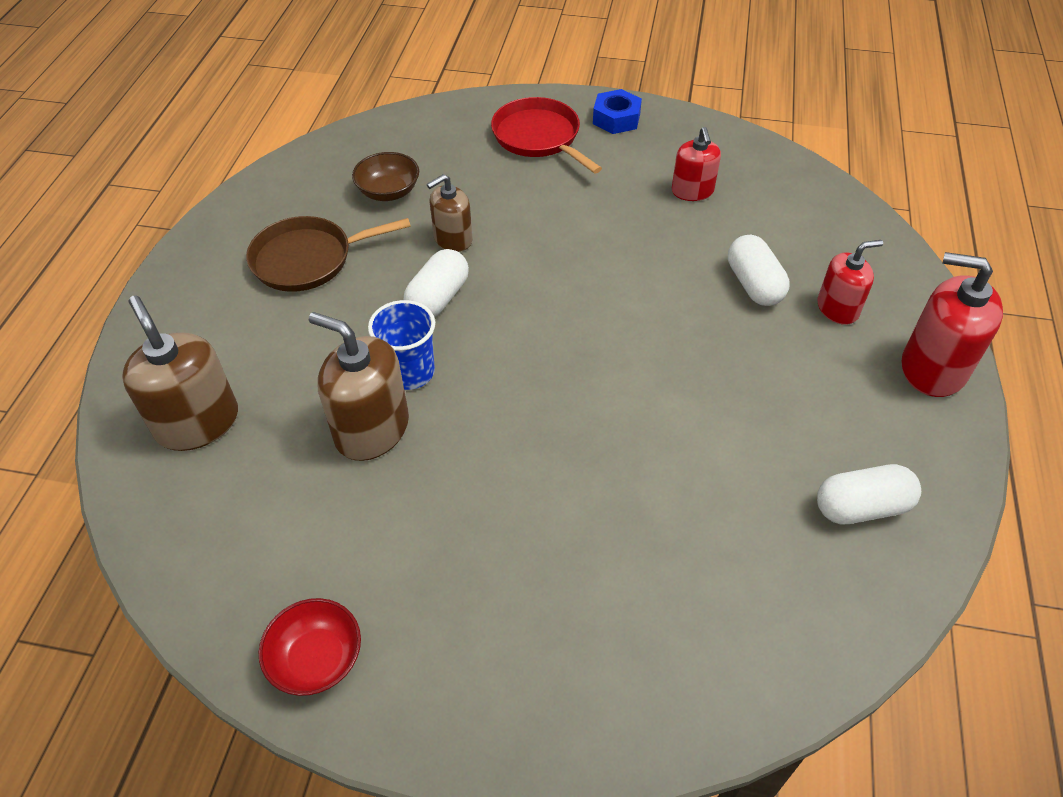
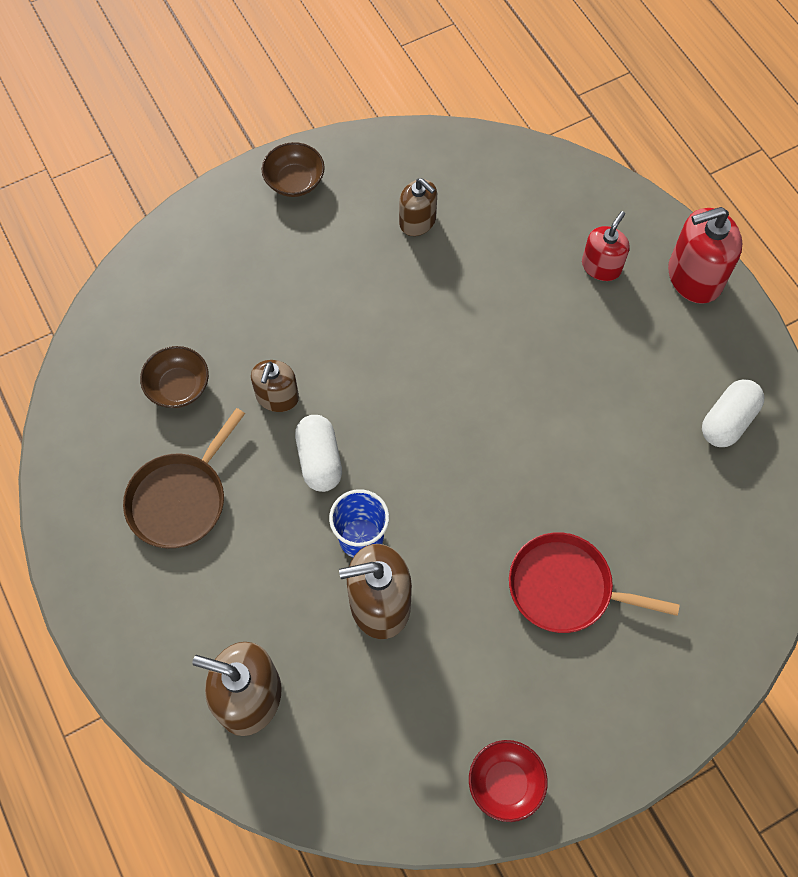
camera: 40 degrees left, 15 degrees up
red pan [491,97,602,174] -> red pan moved to [509,532,680,633]
blue nut [593,89,642,134] -> brown bowl [262,142,325,197]
red soap dispenser [672,127,721,201] -> brown soap dispenser [399,178,437,236]
white capsule [728,235,790,306] -> none

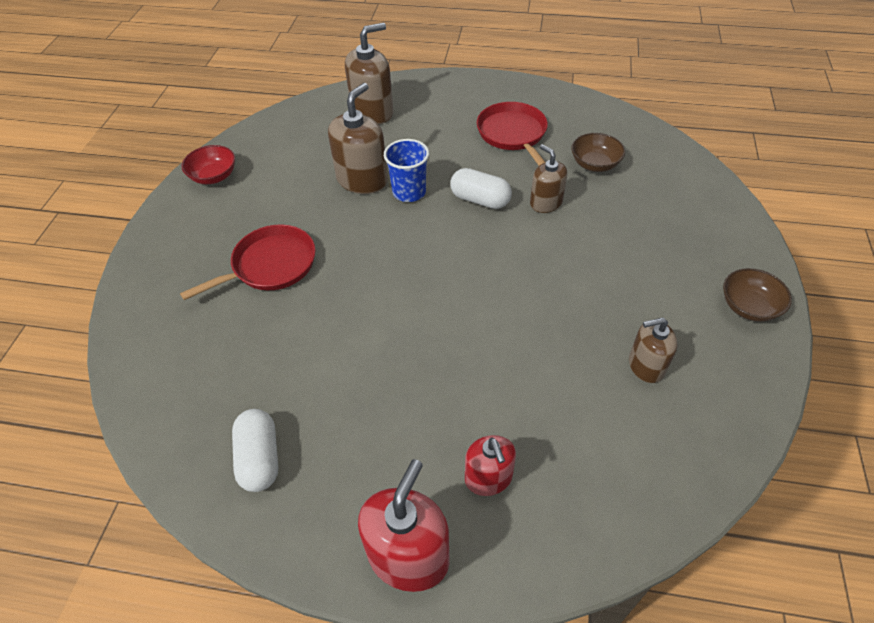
camera: 130 degrees right, 15 degrees down
brown pan [123,408,245,548] -> red pan [477,102,548,165]

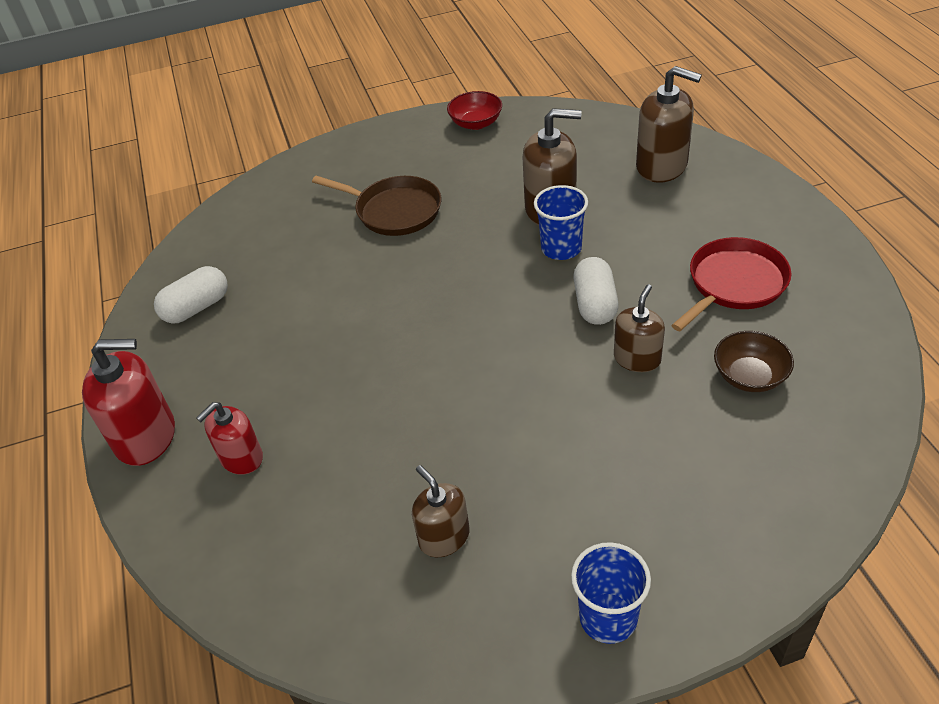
camera: 65 degrees right, 5 degrees down
red pan [180,224,316,300] -> brown pan [312,176,441,236]
brown bowl [723,268,792,322] -> blue cup [571,542,651,644]

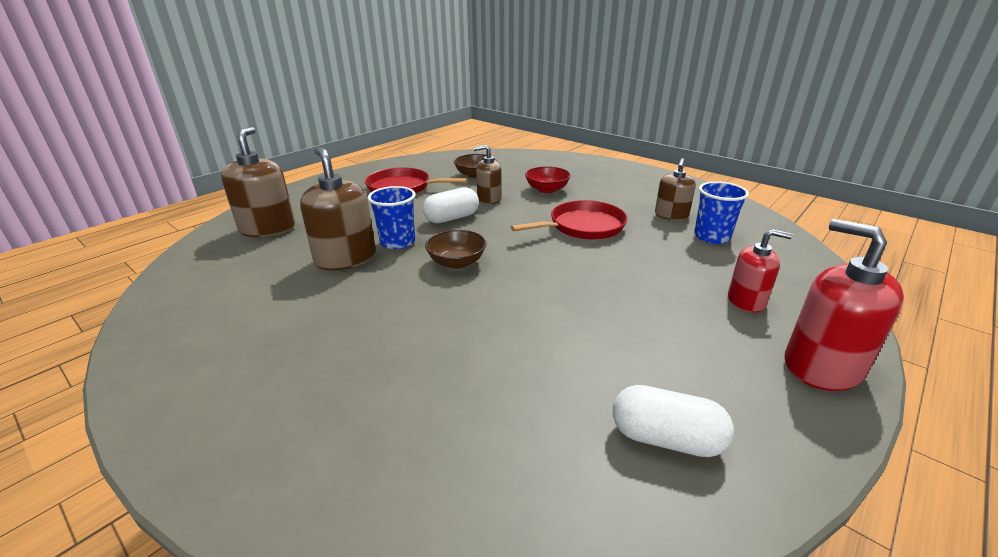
camera: 125 degrees left, 15 degrees down
brown pan [312,176,441,236] -> none
red bowl [447,91,502,130] -> red bowl moved to [525,166,571,193]
blue cup [571,542,651,644] -> blue cup moved to [694,181,749,244]
none -> brown bowl [425,230,486,269]
none -> red pan [511,200,628,240]

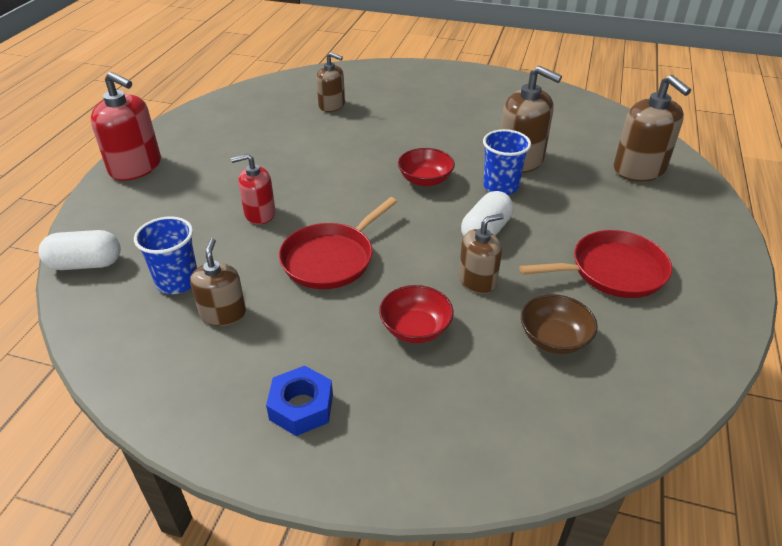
camera: 155 degrees right, 10 degrees up
brown bowl [425,230,486,269] -> red bowl [398,148,455,187]
white capsule [613,385,734,457] -> white capsule moved to [38,230,121,270]
red soap dispenser [728,229,793,313] -> red soap dispenser moved to [231,154,276,224]
none -> blue nut [266,366,333,436]
none -> brown soap dispenser [316,52,345,112]

